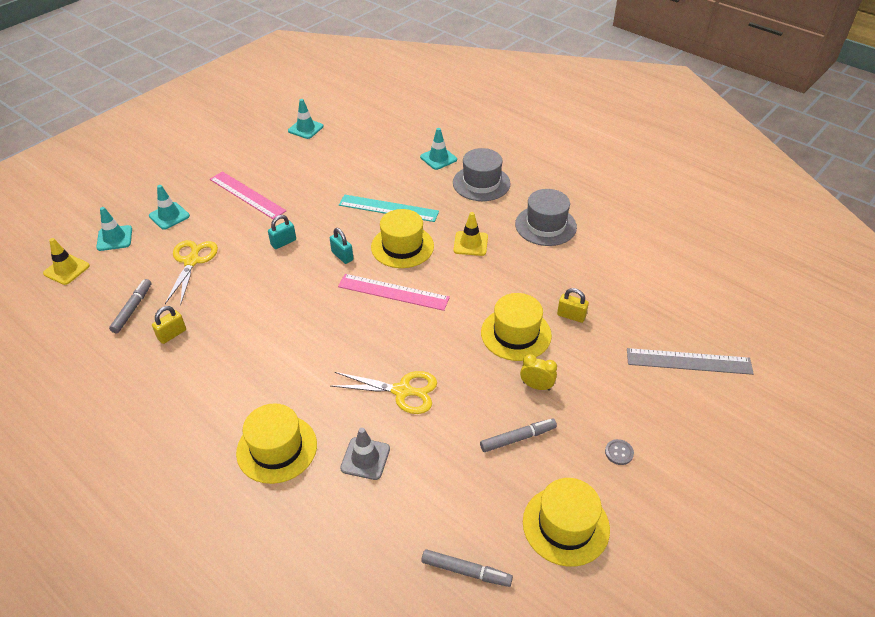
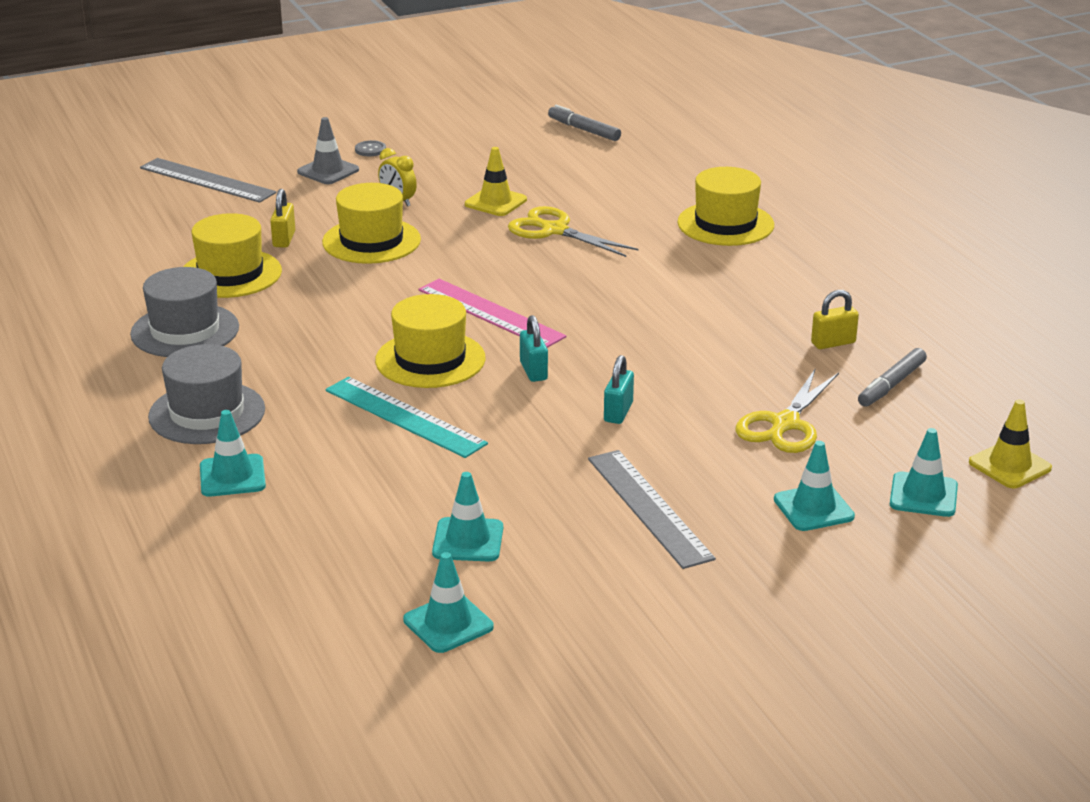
camera: 155 degrees left, 15 degrees down
pink ruler [210,171,286,219] -> grey ruler [588,450,716,569]
turquoise padlock [268,215,296,249] -> turquoise padlock turned 60 degrees counterclockwise [604,355,634,424]
grey traffic cone [340,428,390,480] -> grey traffic cone moved to [297,117,359,184]
yellow traffic cone [453,212,488,256] -> yellow traffic cone moved to [465,147,527,216]
grey marker [480,418,557,452] -> none
yellow hat [523,478,610,567] -> yellow hat moved to [183,213,282,298]
yellow padlock [557,288,589,323] -> yellow padlock turned 45 degrees clockwise [270,189,295,248]
none -> turquoise traffic cone [432,472,503,562]

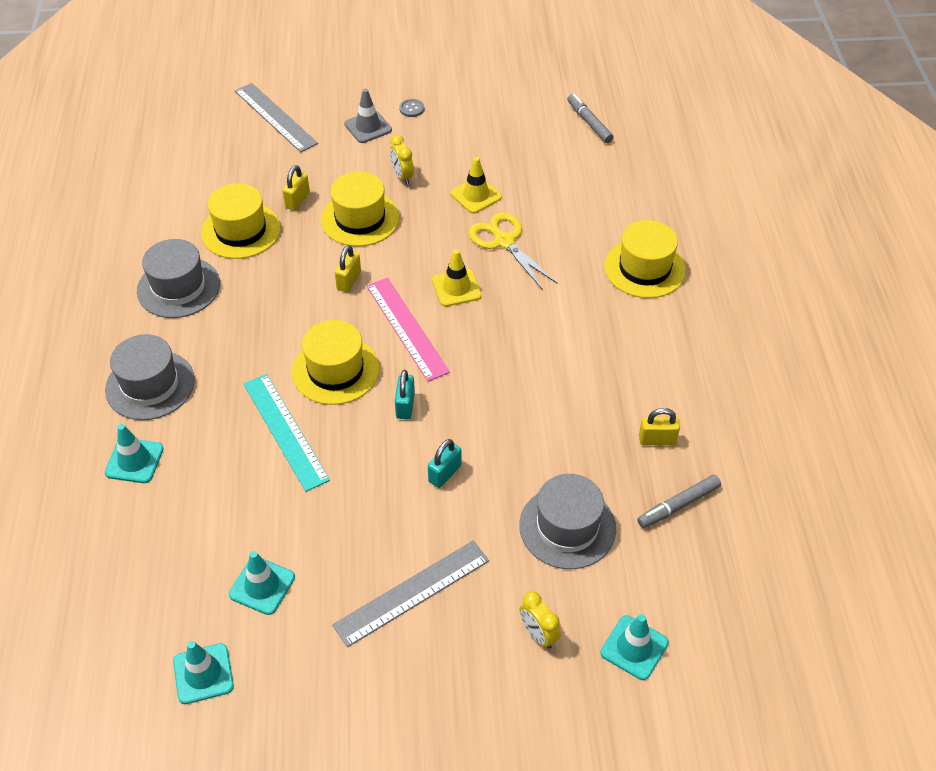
camera: 20 degrees right, 20 degrees up
grey ruler [588,450,716,569] -> grey ruler turned 60 degrees clockwise [332,541,489,647]
yellow scissors [735,368,839,453] -> grey hat [519,474,616,569]
turquoise traffic cone [774,441,855,531] -> yellow clock [520,592,561,649]
yellow traffic cone [969,399,1052,488] -> yellow traffic cone moved to [432,249,482,307]
none -> yellow padlock [335,245,361,292]

